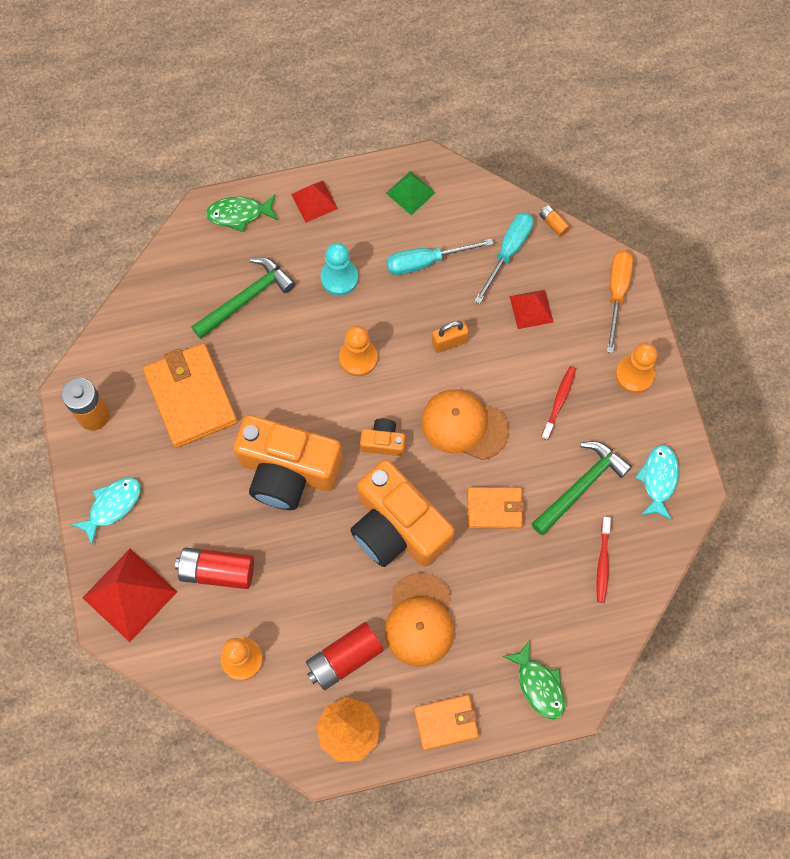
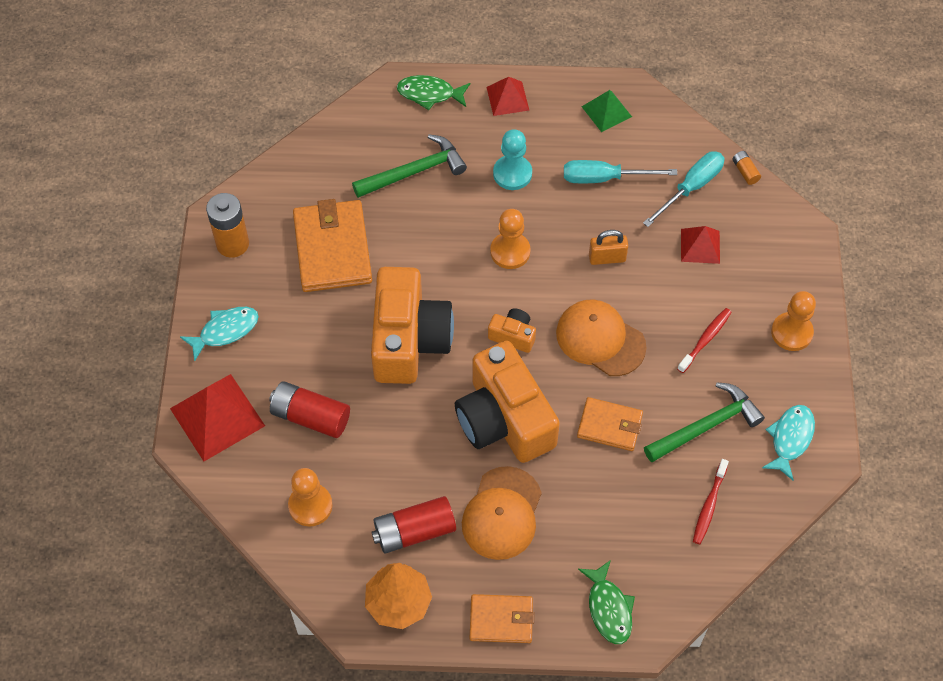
camera: 15 degrees right, 10 degrees down
orange camera [234,415,342,510] -> orange camera turned 120 degrees counterclockwise [371,267,454,384]
orange screwdriver [606,250,633,353] -> none

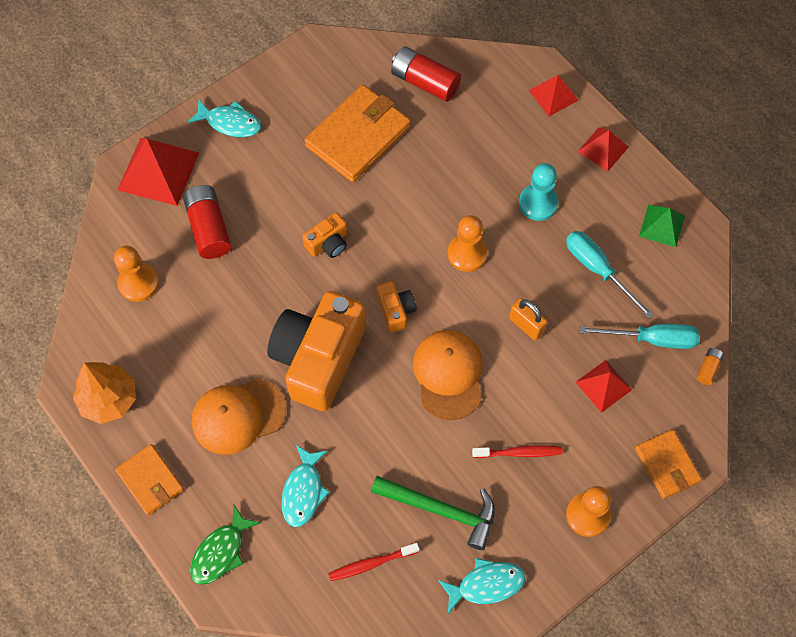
camera: 50 degrees right, 5 degrees up
orange battery [206,193,249,258] -> none
green hammer [352,134,467,198] -> none
orange camera [371,267,454,384] -> orange camera [302,212,347,258], size x0.44
red battery [371,496,456,553] -> red battery moved to [391,46,461,102]
green fish [397,75,470,110] -> red pyramid [529,75,579,116]
orange wallet [577,397,643,451] -> orange wallet moved to [635,429,702,499]
none -> turquoise fish [281,445,330,527]

